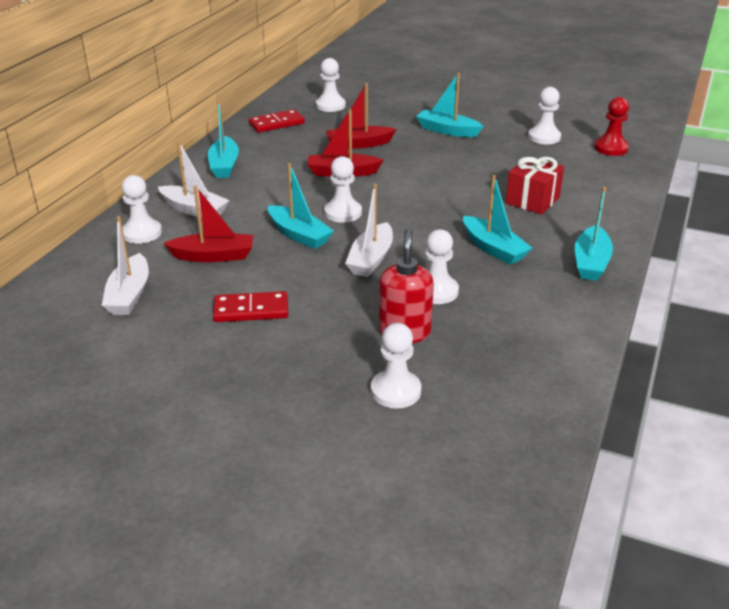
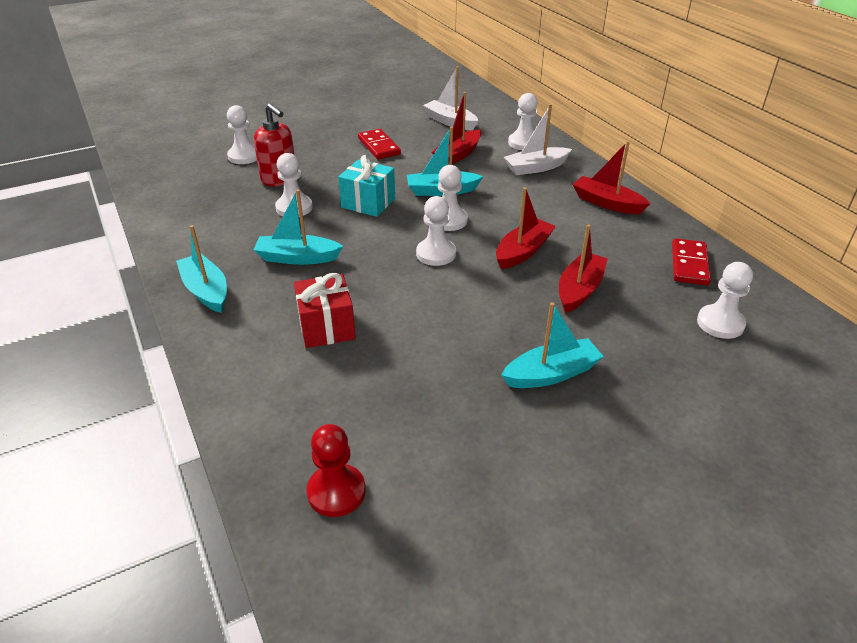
camera: 130 degrees right, 5 degrees up
turquoise boat [208,99,239,178] -> red boat [572,141,650,214]
red domino [213,291,288,322] -> red domino turned 60 degrees counterclockwise [358,129,401,159]
white boat [345,184,393,277] -> turquoise gift [338,155,395,217]
white pawn [528,87,561,144] -> white pawn moved to [416,196,456,266]

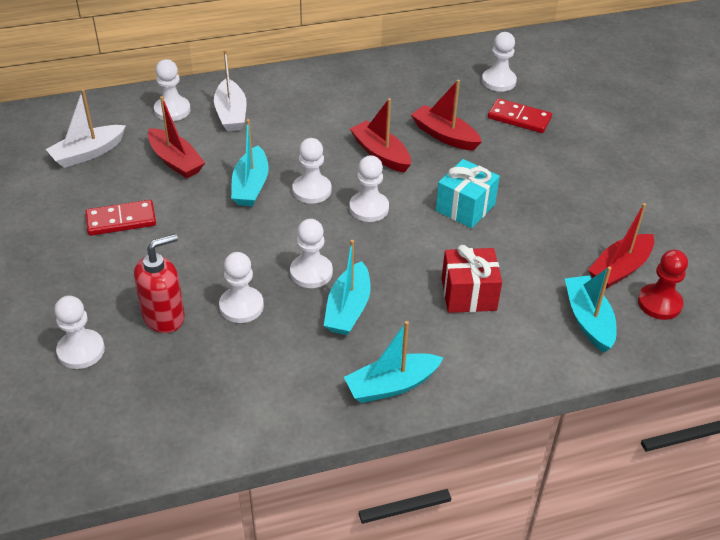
camera: 80 degrees left, 5 degrees up
turquoise gift [338,155,395,217] -> turquoise gift moved to [436,159,500,228]
turquoise boat [501,302,604,388] -> turquoise boat moved to [565,266,617,352]
red boat [572,141,650,214] -> red boat moved to [588,203,654,289]
red domino [672,238,711,285] -> red domino moved to [488,98,552,133]
none -> white pawn [290,219,333,288]

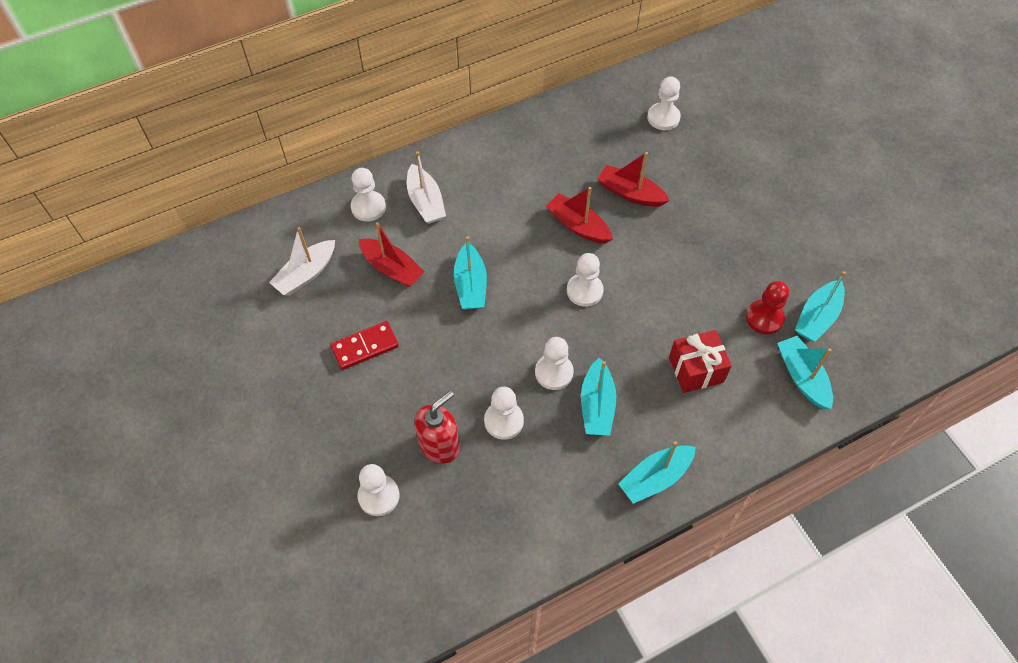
camera: 10 degrees left, 15 degrees up
white pawn [292,138,332,204] -> none
turquoise gift [436,159,500,228] -> none
red domino [488,98,552,133] -> none
red boat [588,203,654,289] -> turquoise boat [795,271,846,342]
red pawn [638,249,688,320] -> red pawn moved to [746,281,789,335]

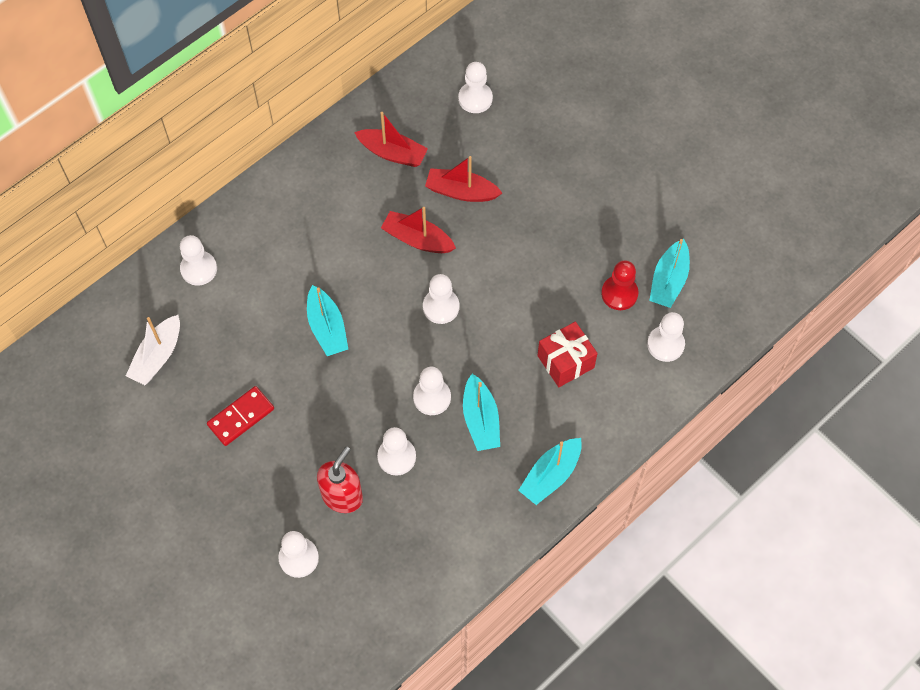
camera: 15 degrees left, 5 degrees up
red boat [359,222,425,287] -> red boat moved to [354,112,428,167]
white boat [407,151,446,224] -> none
turquoise boat [777,336,833,409] -> white pawn [647,312,685,362]

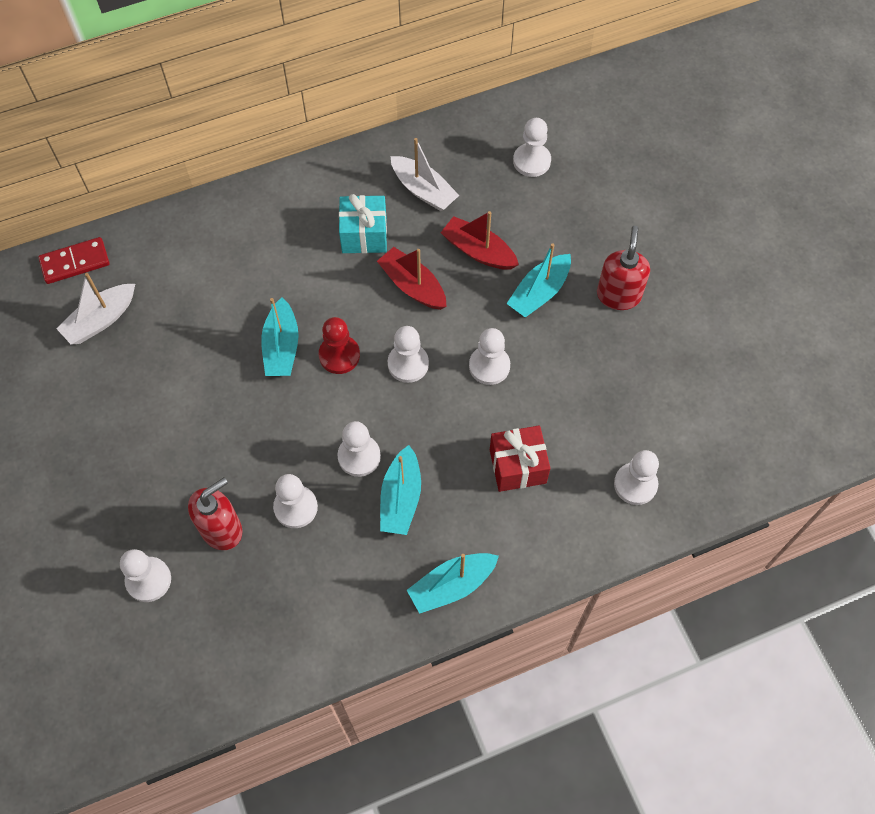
camera: 20 degrees right, 0 degrees up
white pawn [180,235,217,286] -> white pawn moved to [469,328,510,385]
red domino [207,386,274,446] -> red domino moved to [38,237,110,284]
red boat [354,112,428,167] -> white boat [391,138,459,211]
red pawn [601,260,639,310] -> red pawn moved to [319,317,360,374]
turquoise boat [649,239,690,308] -> turquoise boat moved to [506,243,571,318]
none -> turquoise gift [339,194,387,253]
none -> red soap dispenser [597,226,650,310]

